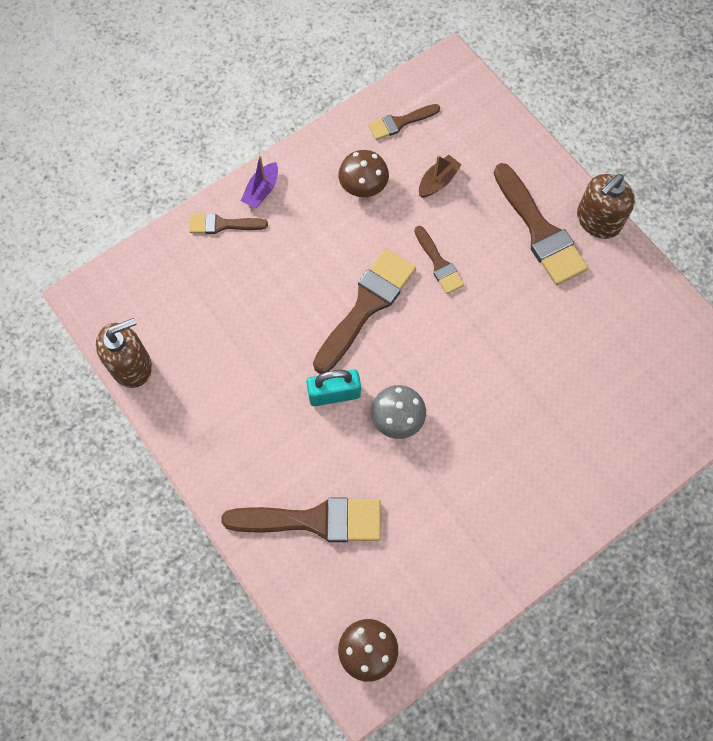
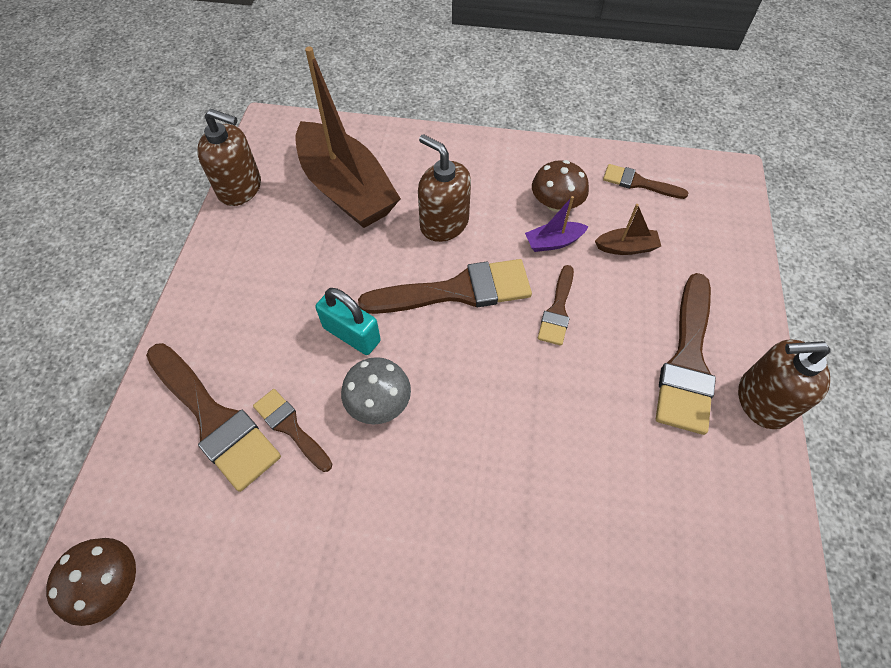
camera: 45 degrees right, 10 degrees down
brown brush [189,213,268,234] -> brown brush moved to [253,389,332,472]
purple boat [241,155,278,208] -> purple boat moved to [525,196,589,252]
none -> brown boat [296,46,401,228]
none -> brown soap dispenser [418,134,471,242]

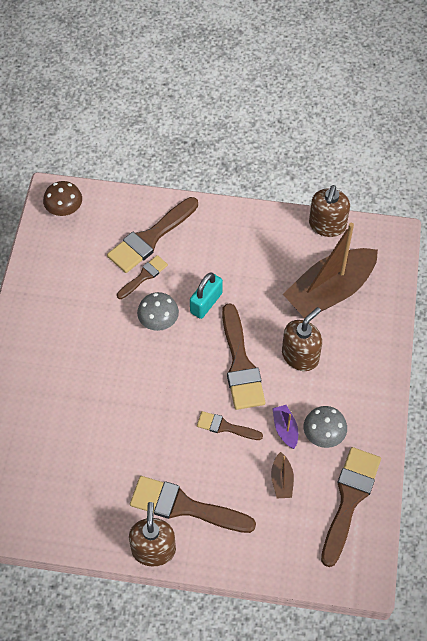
camera: 90 degrees right, 0 degrees up
brown mushroom [532,160,589,212] -> grey mushroom [304,406,347,448]
brown brush [603,164,688,199] -> brown brush [321,447,381,567], size x1.83

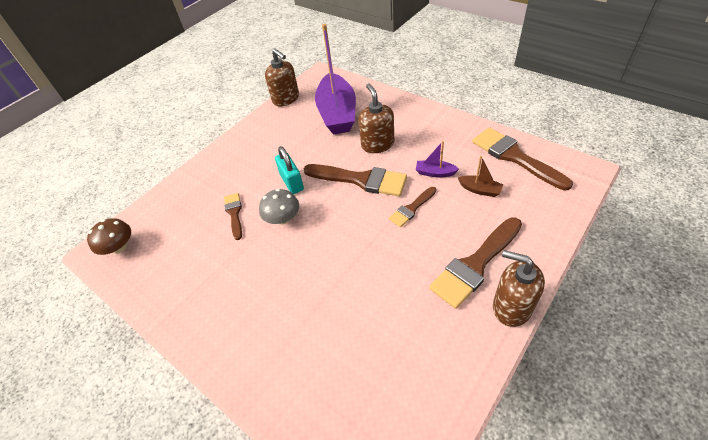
camera: 55 degrees left, 10 degrees down
brown brush [107,197,198,273] -> none
brown boat [283,223,378,318] -> purple boat [315,24,356,134]
grey mushroom [304,406,347,448] -> none

